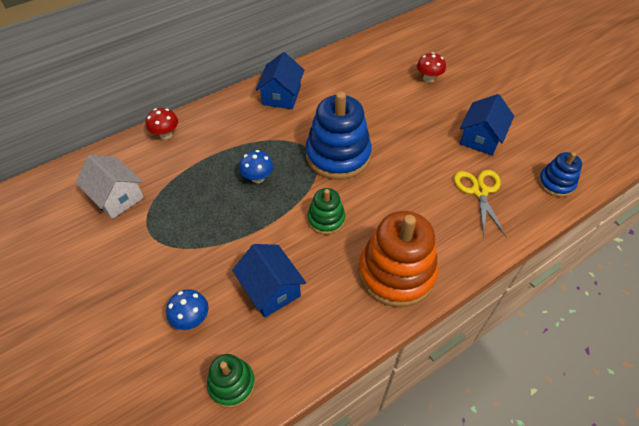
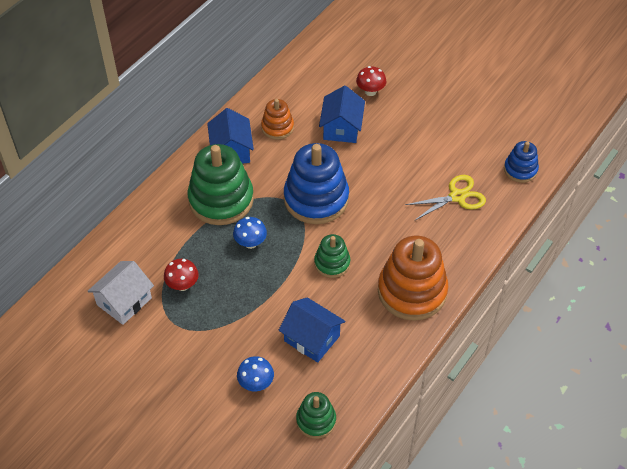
camera: 20 degrees left, 0 degrees up
white house [75,155,144,219] -> white house turned 75 degrees counterclockwise [88,261,154,325]
red mushroom [146,108,178,139] -> red mushroom moved to [164,259,199,291]
yellow scissors [454,170,506,237] -> yellow scissors turned 90 degrees clockwise [405,175,486,221]
blue house [460,94,514,156] -> blue house moved to [319,86,365,143]
none -> green stacking toy [188,144,254,225]
none -> orange stacking toy [261,99,294,140]

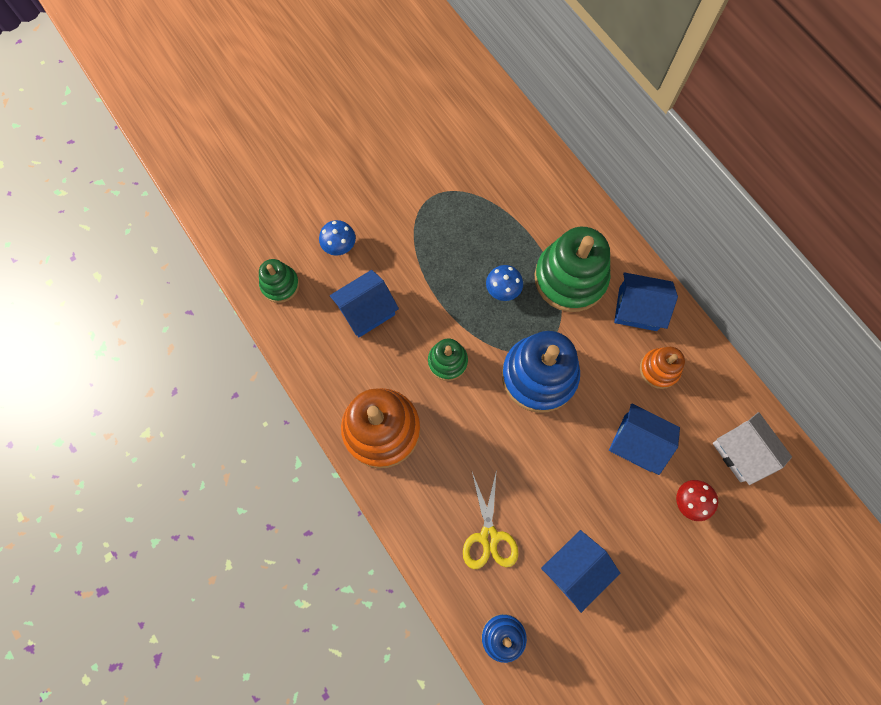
camera: 110 degrees right, 20 degrees up
white house [88,261,154,325] -> white house moved to [712,412,792,485]
red mushroom [164,259,199,291] -> none
none -> blue house [541,530,620,613]

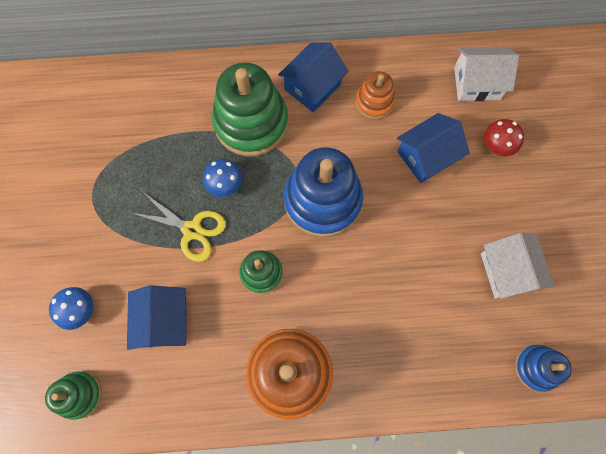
camera: 60 degrees left, 0 degrees up
yellow scissors [463,469,518,569] -> yellow scissors moved to [132,192,226,262]
blue house [541,530,620,613] -> white house [481,233,555,299]

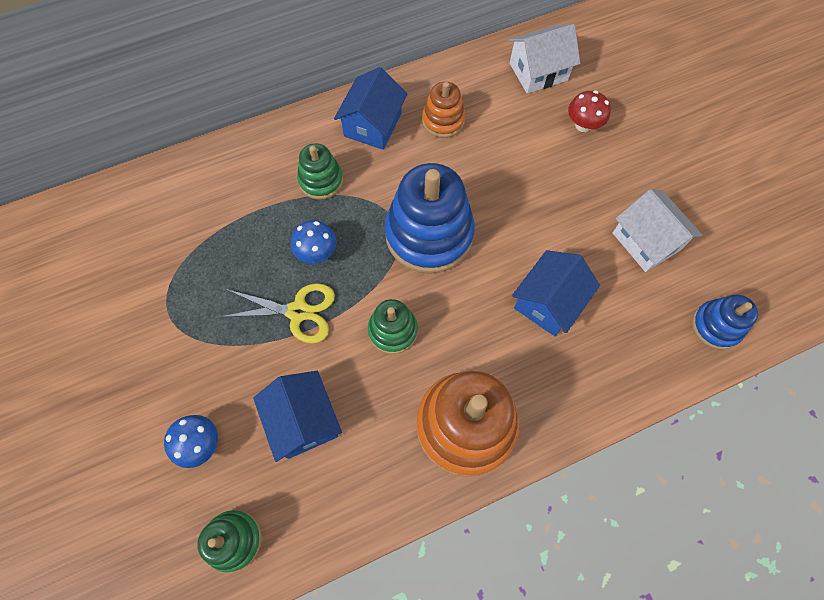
camera: 20 degrees left, 5 degrees down
green stacking toy [212,62,288,156] -> green stacking toy [297,143,343,200], size x0.53
blue house [397,113,470,183] -> blue house moved to [512,250,600,336]

